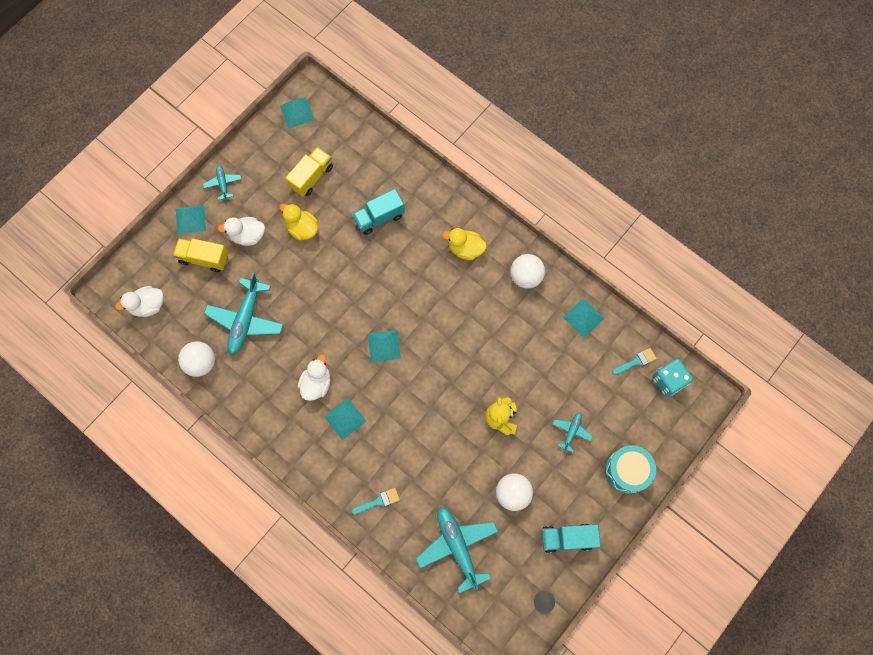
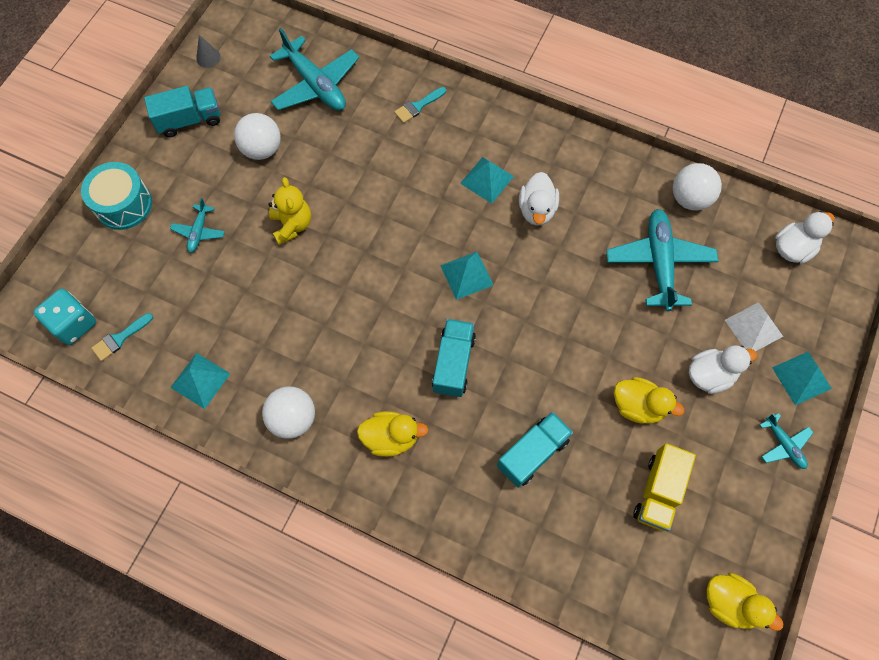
camera: 165 degrees right, 5 degrees down
yellow truck [173,238,229,272] -> white pyramid [725,302,783,351]
turquoise pyramid [280,97,315,129] -> yellow duck [706,573,783,631]
none -> turquoise truck [432,319,476,397]

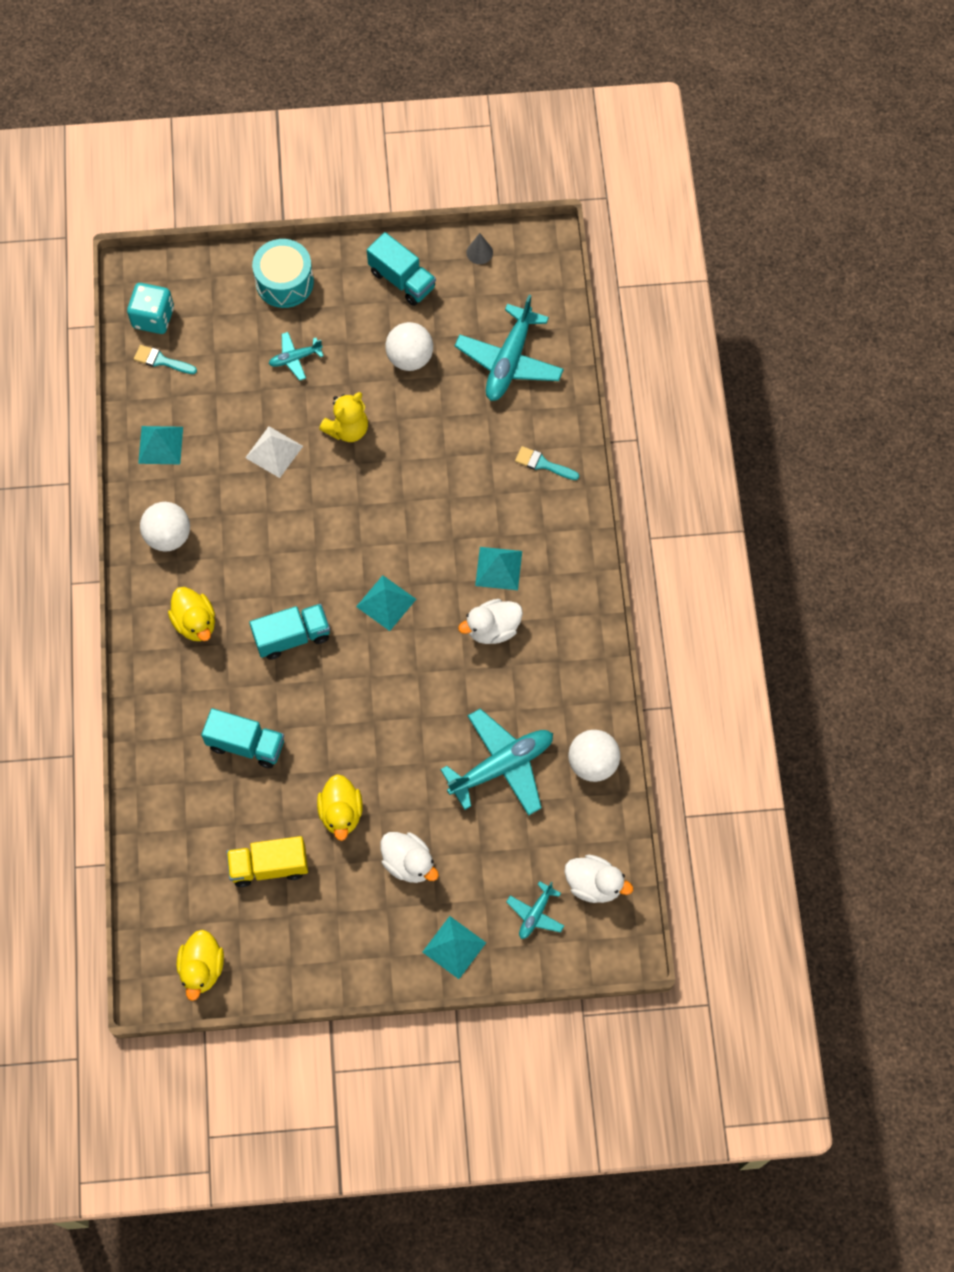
camera: 60 degrees right, 0 degrees up
white pyramid [725,302,783,351] -> white pyramid moved to [245,426,303,478]
turquoise plane [760,413,813,469] -> turquoise plane moved to [506,881,564,939]

